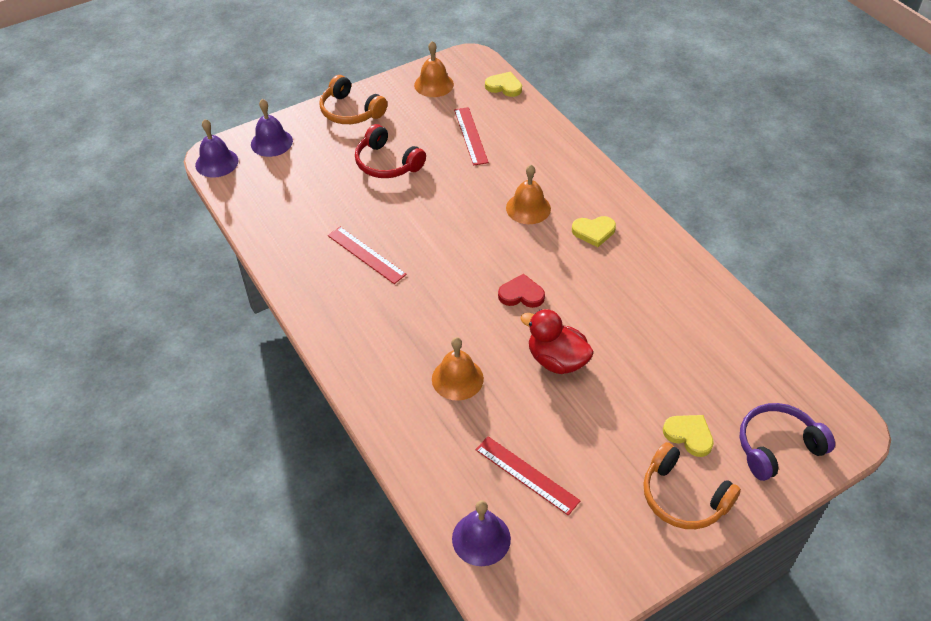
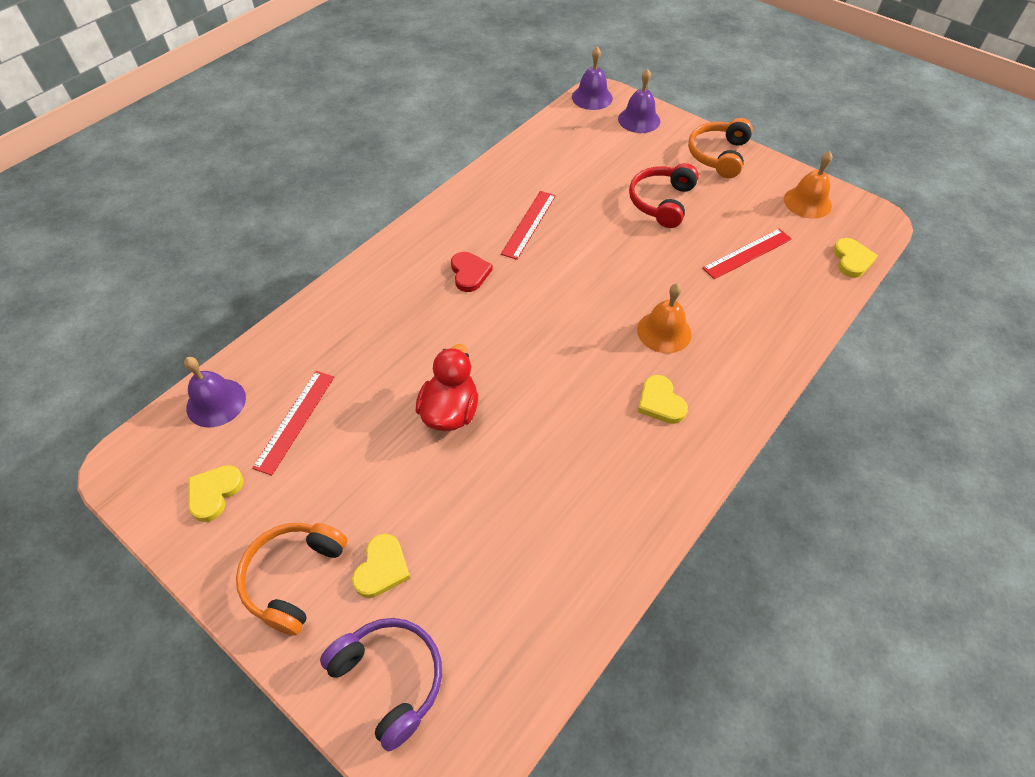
camera: 70 degrees right, 5 degrees up
orange bell [432,337,484,401] -> none
red heart [498,274,545,308] -> red heart moved to [451,252,493,292]
none -> yellow heart [188,465,244,522]

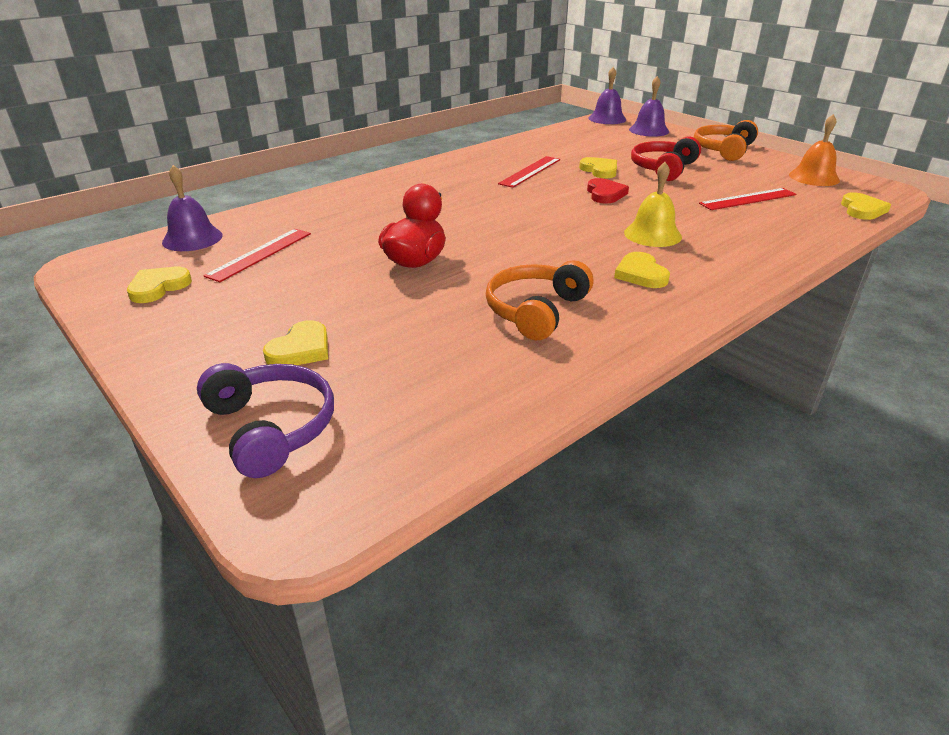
camera: 10 degrees right, 20 degrees down
orange headphones [236,523,347,636] -> orange headphones moved to [486,261,593,340]
red heart [451,252,493,292] -> red heart moved to [587,178,629,204]
orange bell [637,283,692,353] -> yellow bell [624,162,682,247]
none -> yellow heart [579,157,617,178]

